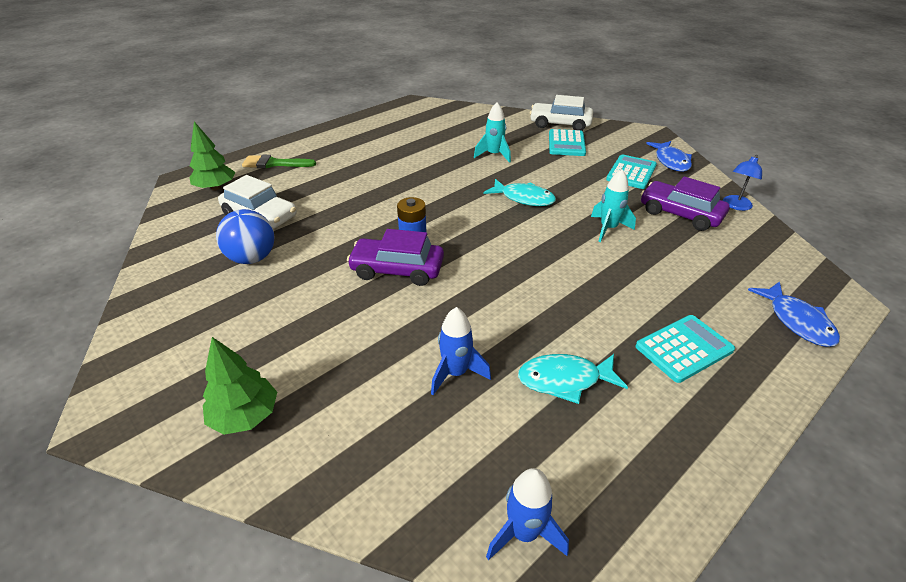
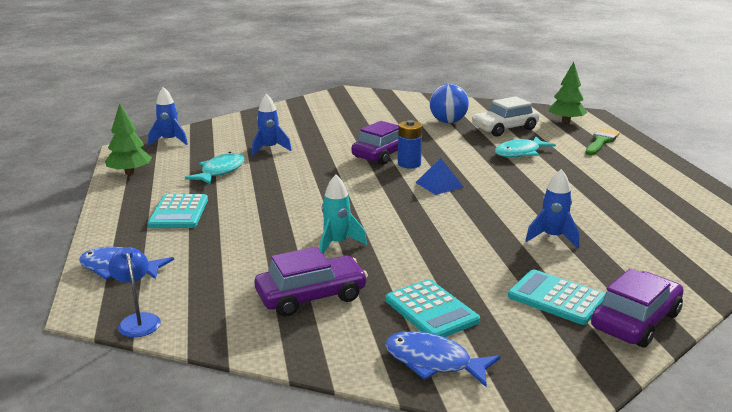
camera: 120 degrees right, 15 degrees down
green tree [203,337,277,435] -> green tree moved to [105,103,152,175]
turquoise rocket [474,102,511,163] -> blue rocket [525,169,579,248]
turquoise fish [484,179,556,206] -> turquoise fish moved to [495,137,556,158]
white car [530,95,593,131] -> purple car [591,268,684,348]
blue lamp [723,155,762,211] -> blue lamp moved to [108,247,161,337]
none -> blue pyramid [415,158,464,195]

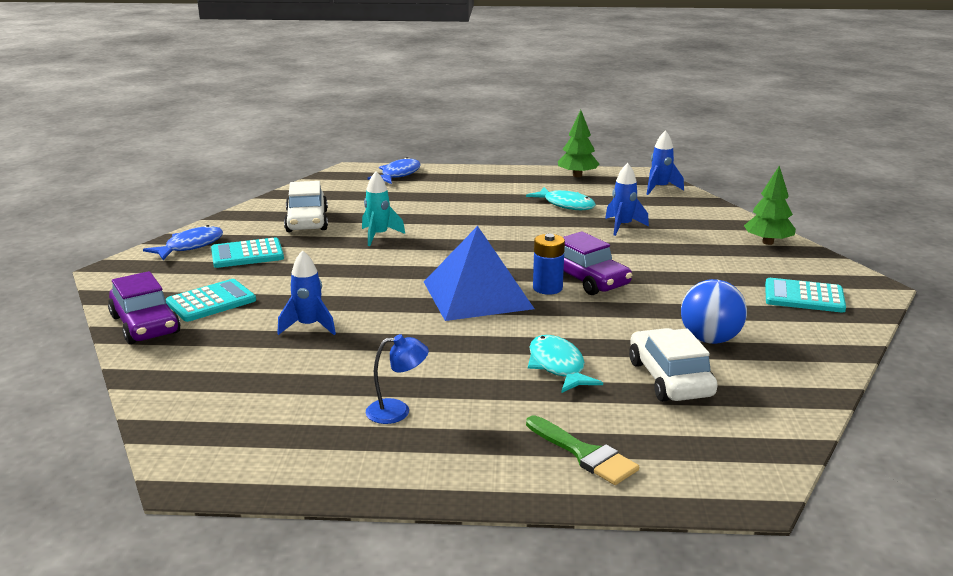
camera: 105 degrees right, 0 degrees up
blue lamp [108,247,161,337] -> blue lamp moved to [366,334,429,424]
turquoise calculator [148,194,208,228] -> turquoise calculator moved to [765,278,846,313]
purple car [255,247,368,316] -> white car [284,181,328,232]
blue pyramid [415,158,464,195] -> blue pyramid [424,226,534,321], size x2.13
green tree [549,62,587,123] -> green tree moved to [744,166,796,245]

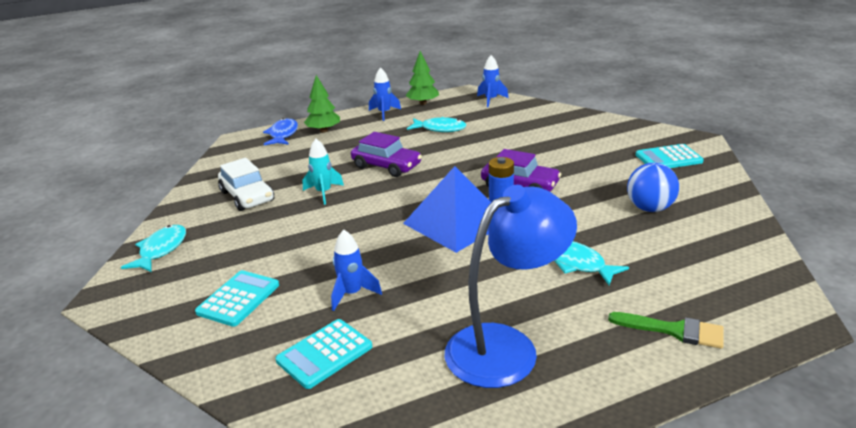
camera: 25 degrees left, 5 degrees up
purple car [108,271,181,344] -> purple car moved to [351,132,422,177]
blue fish [143,225,223,260] -> turquoise fish [121,225,186,272]
turquoise calculator [211,237,284,268] -> turquoise calculator moved to [275,319,372,389]
blue lamp [366,334,429,424] -> blue lamp [445,185,577,388], size x2.33
blue rocket [605,163,649,236] -> blue rocket moved to [369,67,401,121]
white car [629,328,718,402] -> none
green tree [744,166,796,245] -> green tree moved to [304,75,340,132]

